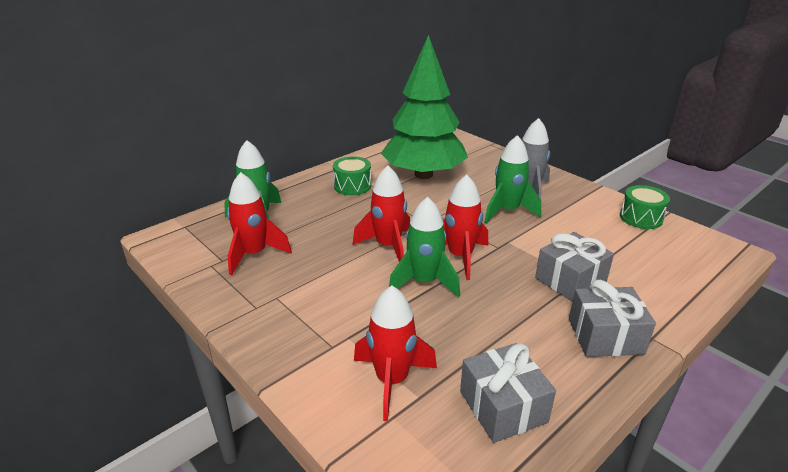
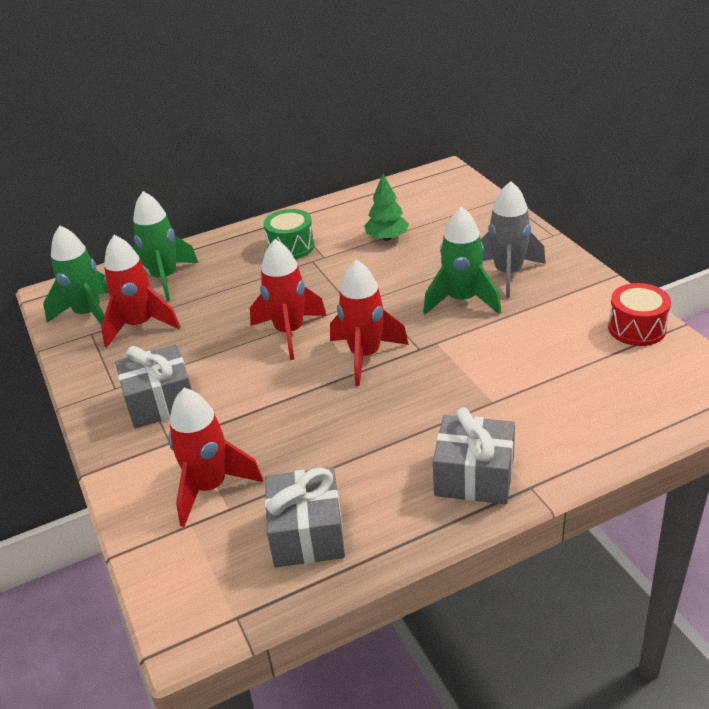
camera: 20 degrees right, 5 degrees up
green tree [381,35,468,179] -> green tree [364,174,409,241], size x0.40
green rocket [389,197,460,298] -> green rocket moved to [43,225,109,325]
grey gift [535,232,614,302] -> grey gift moved to [115,344,192,428]
green drum [620,185,670,229] -> red drum [608,283,671,346]

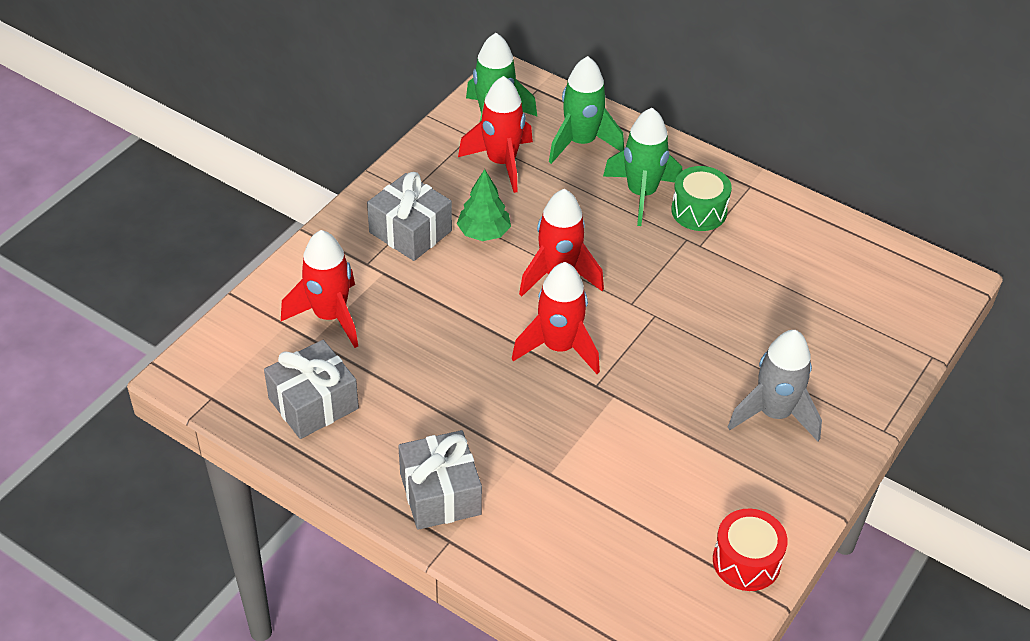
camera: 55 degrees right, 10 degrees up
green tree [364,174,409,241] -> green tree moved to [457,169,511,241]
green rocket [423,207,501,315] -> green rocket moved to [603,108,682,226]

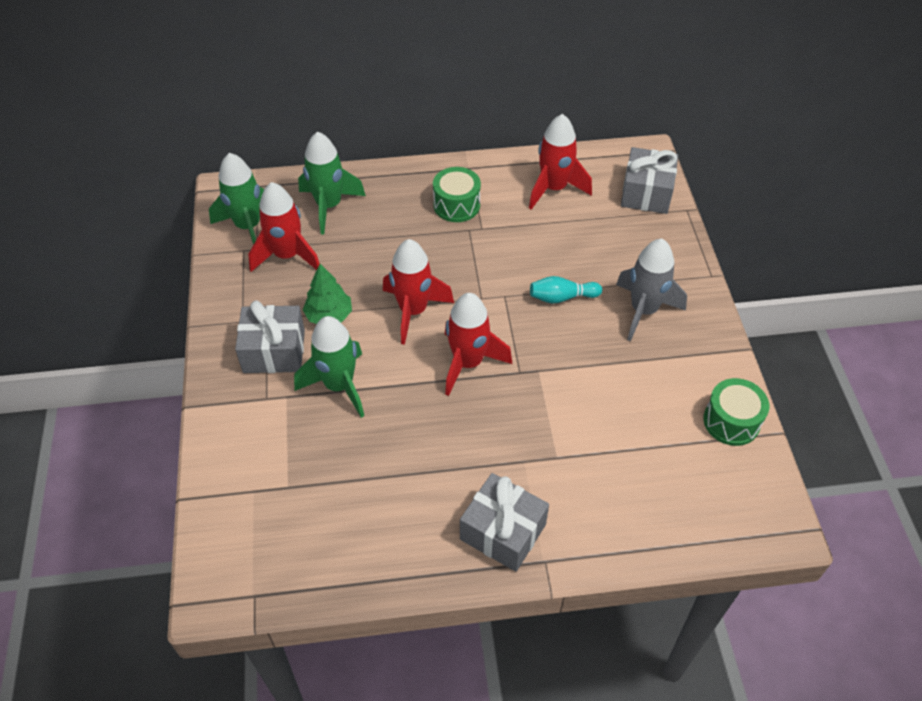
camera: 40 degrees left, 5 degrees up
grey gift [264,340,359,439] -> grey gift moved to [621,147,678,214]
red rocket [281,230,358,348] -> red rocket moved to [529,114,592,210]
green rocket [603,108,682,226] -> green rocket moved to [294,316,364,418]
red drum [713,509,788,591] -> green drum [703,378,769,446]
none -> turquoise bowling pin [530,276,602,304]

